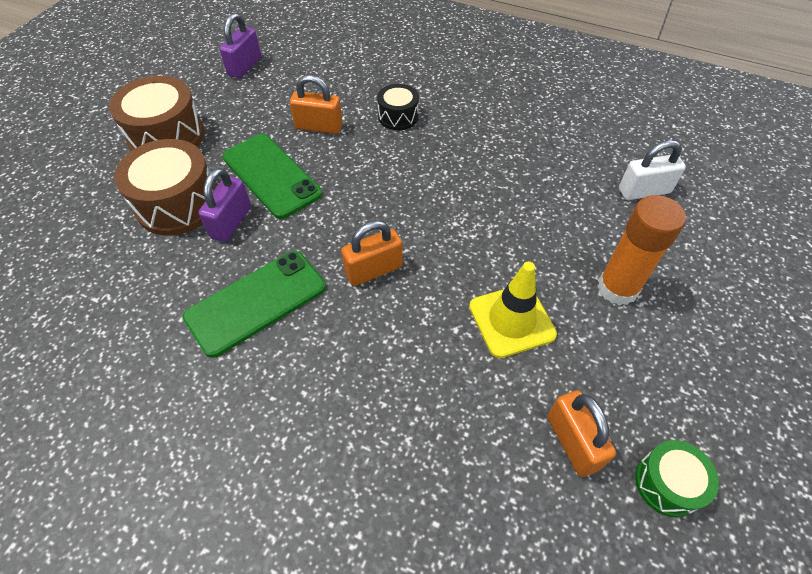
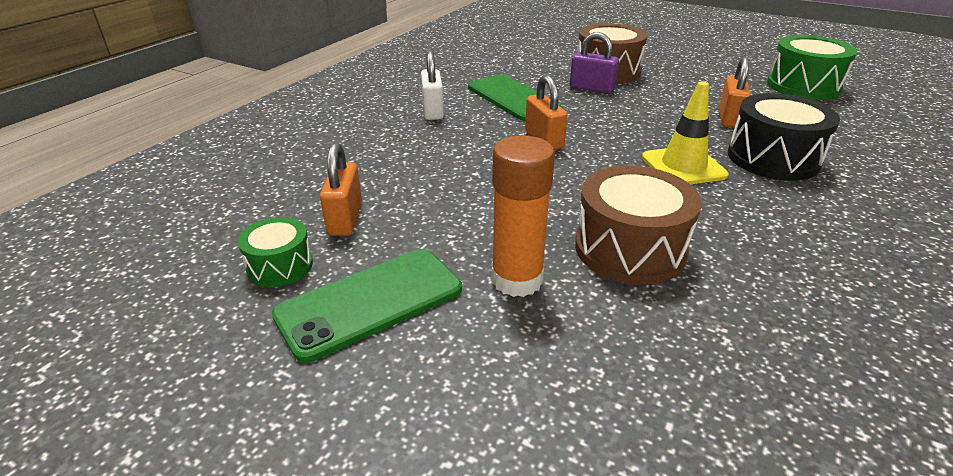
camera: 95 degrees right, 20 degrees down
brown drum [109,76,205,151] -> brown drum moved to [575,166,702,285]
purple padlock [219,13,261,78] -> green drum [767,35,857,100]
green phone [222,134,322,219] -> green phone moved to [272,249,462,363]
black drum [377,84,419,130] -> black drum [728,93,840,181], size x1.77
yellow traffic cone [469,262,557,358] -> yellow traffic cone moved to [642,82,729,184]
orange padlock [548,390,616,477] -> orange padlock turned 75 degrees counterclockwise [320,142,362,236]
white padlock [619,140,686,200] -> white padlock moved to [421,50,444,120]

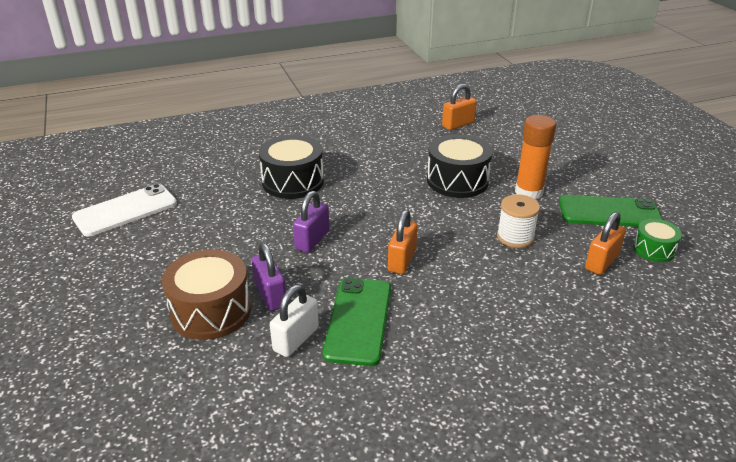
camera: 140 degrees left, 0 degrees up
white padlock [421,50,444,120] -> white padlock moved to [270,284,319,357]
brown drum [575,166,702,285] -> black drum [427,134,493,198]
yellow traffic cone [642,82,729,184] -> none
orange padlock [719,57,750,128] -> orange padlock moved to [442,84,477,130]
green drum [767,35,857,100] -> white phone [72,184,177,237]
none -> purple padlock [293,191,329,253]
none -> white spool [497,194,540,248]

